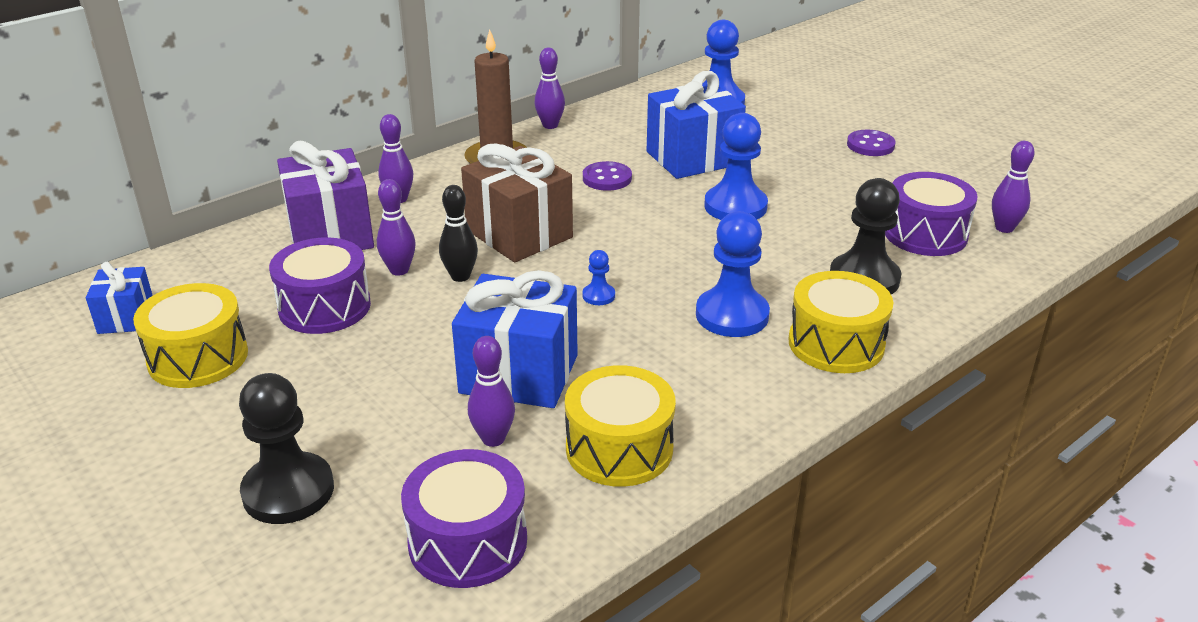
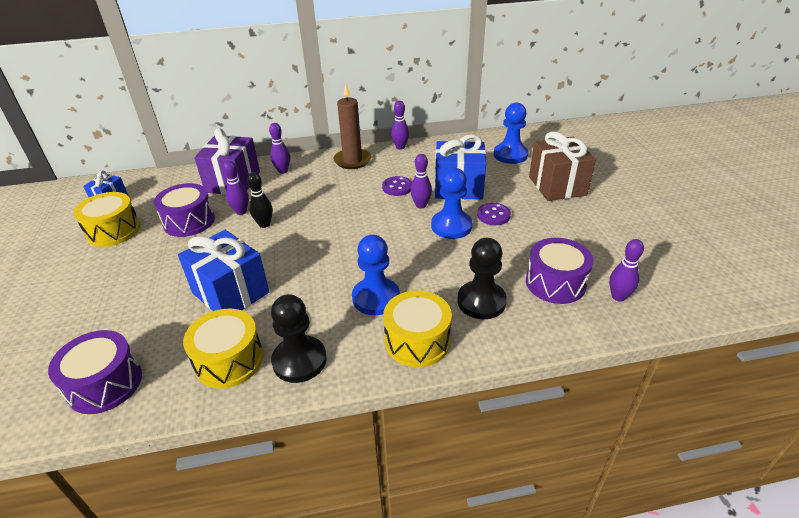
camera: 30 degrees right, 5 degrees up
black pawn [239,373,334,524] -> black pawn moved to [271,294,327,383]
brown gift [461,144,573,262] -> brown gift moved to [529,131,596,201]
purple bowling pin [468,336,515,447] -> purple bowling pin moved to [410,154,432,208]
blue pawn [582,250,615,305] -> none
purple button [847,130,896,156] -> purple button moved to [477,203,511,225]

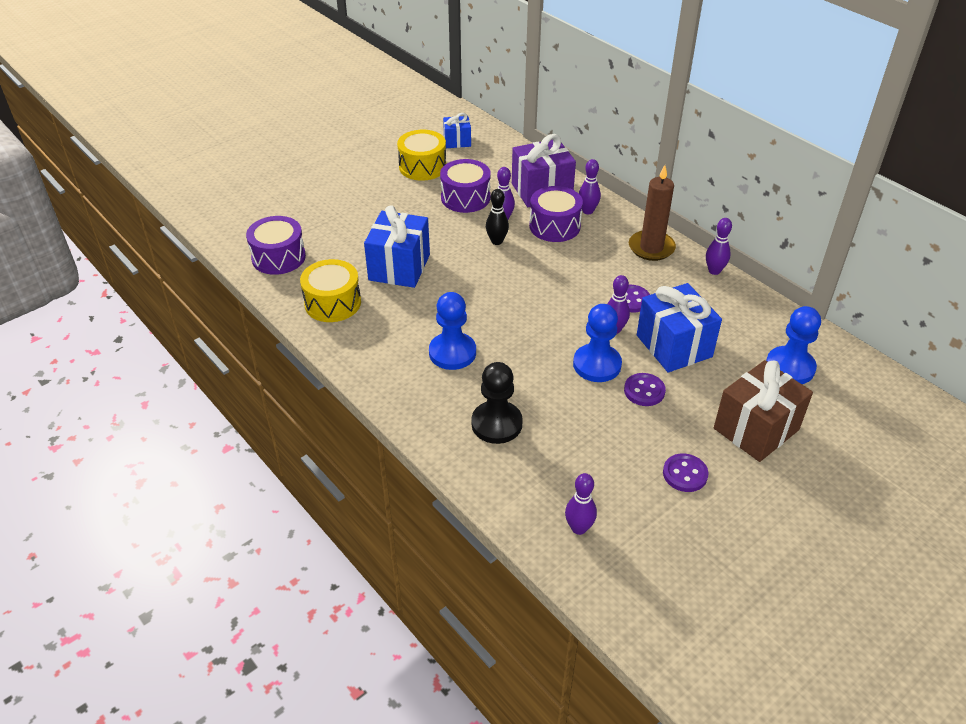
camera: 60 degrees right, 5 degrees up
black pawn [271,294,327,383] -> none
yellow drum [383,290,452,367] -> none
purple drum [526,238,594,304] -> purple drum moved to [529,186,583,242]
none -> purple button [663,453,709,492]

